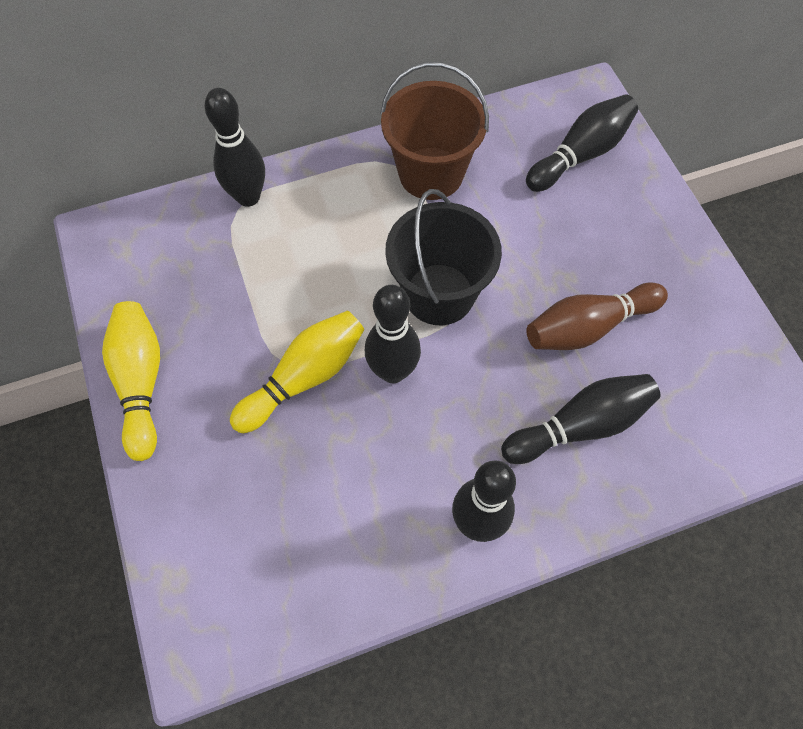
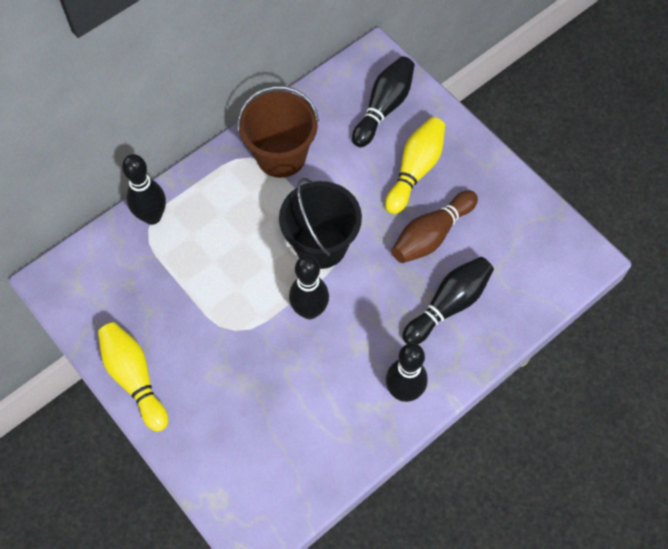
camera: 20 degrees left, 0 degrees up
yellow bowling pin [230,311,364,433] -> yellow bowling pin moved to [385,117,445,214]

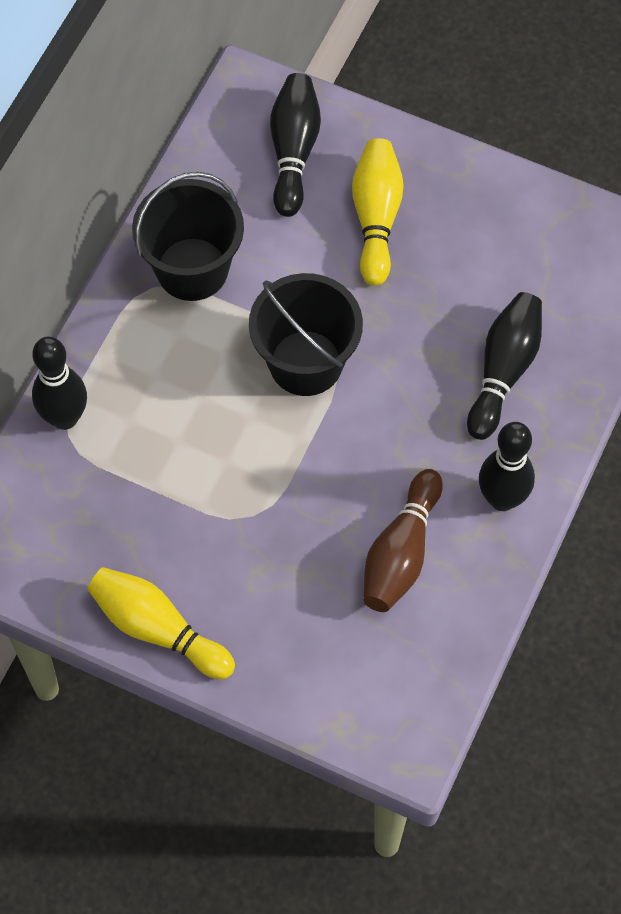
camera: 25 degrees left, 0 degrees up
brown bucket [237,86,319,178] -> black bucket [132,172,244,301]
black bowling pin [289,255,329,319] -> none
brown bowling pin [392,190,478,263] -> brown bowling pin moved to [363,469,443,612]

